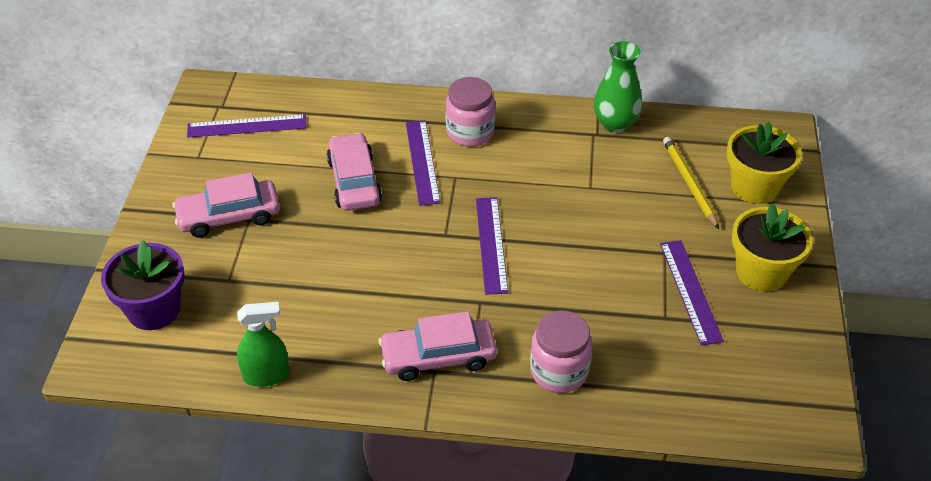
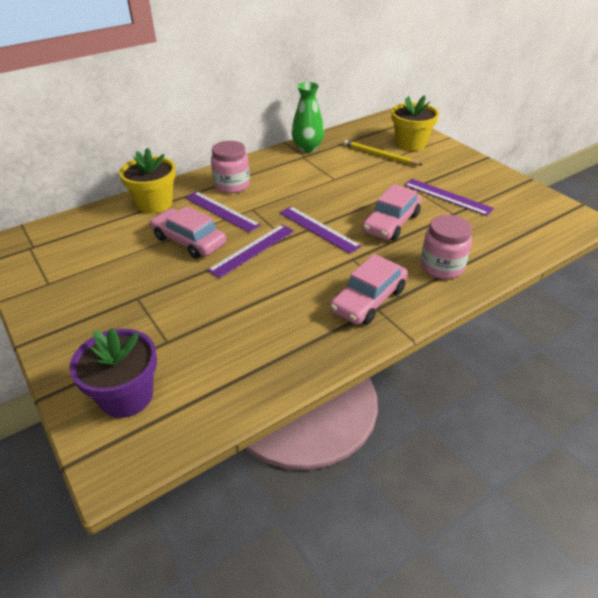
camera: 40 degrees left, 5 degrees down
pink car [172,172,280,238] -> pink car moved to [362,184,422,240]
purple ruler [187,114,306,138] -> purple ruler moved to [207,224,294,278]
green spray bottle [237,302,289,387] -> none
yellow flower pot [732,203,812,292] -> yellow flower pot moved to [119,148,176,213]

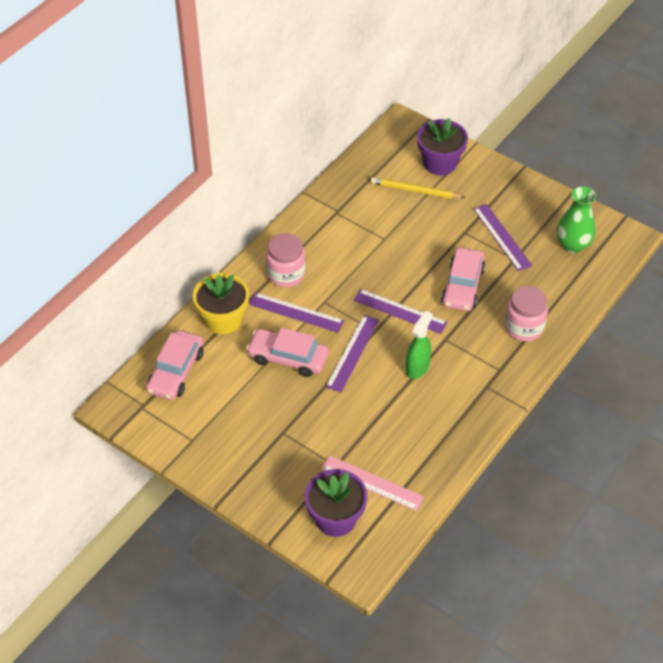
camera: 20 degrees left, 10 degrees up
green vase [292,82,325,153] -> green vase moved to [557,186,596,253]
pink car [330,254,408,325] -> pink car moved to [146,330,204,400]
yellow flower pot [391,95,439,151] -> purple flower pot [417,118,468,175]
purple ruler [404,179,494,216] -> purple ruler turned 45 degrees clockwise [473,204,532,271]
none -> pink ruler [322,456,424,511]
none -> green spray bottle [406,311,433,379]

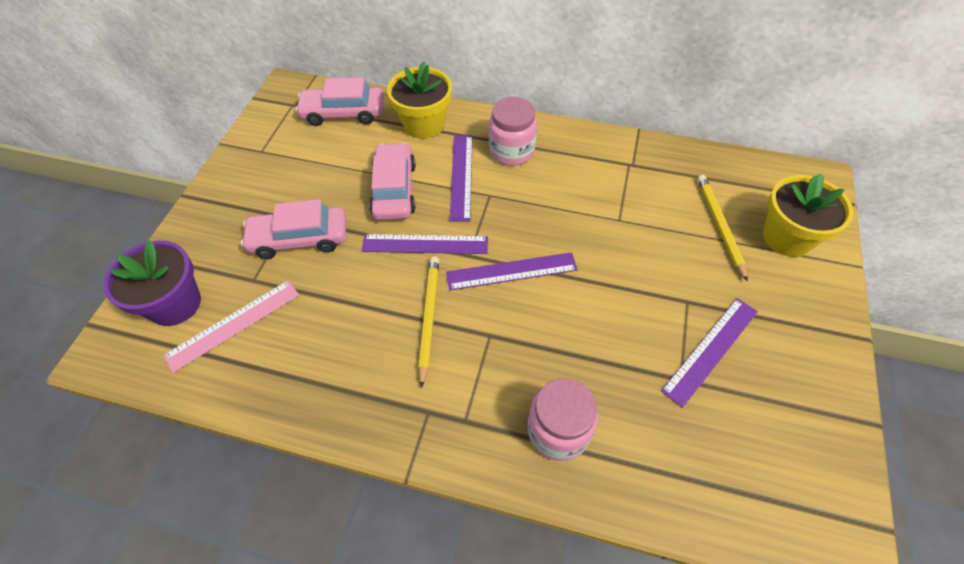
camera: 70 degrees right, 5 degrees up
pink ruler [322,456,424,511] -> pink ruler turned 45 degrees clockwise [163,280,299,373]
purple ruler [353,289,448,334] -> purple ruler turned 75 degrees clockwise [446,252,578,291]
green spray bottle [406,311,433,379] -> yellow pencil [418,256,439,388]
purple flower pot [417,118,468,175] -> yellow flower pot [763,173,853,257]
pink car [441,247,485,311] -> pink car moved to [241,199,346,259]
green vase [557,186,596,253] -> none

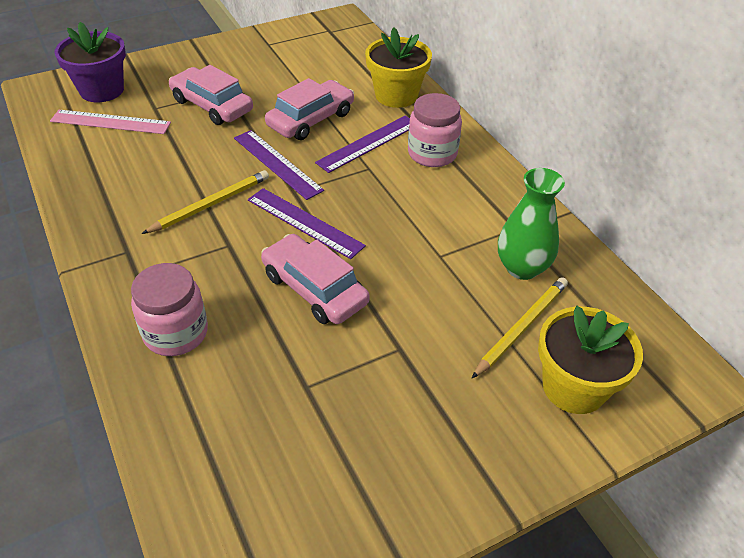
camera: 45 degrees right, 10 degrees down
pink car [295,77,384,126] -> pink car moved to [261,234,370,324]
purple ruler [661,298,758,408] -> none
none -> green vase [498,168,565,280]

